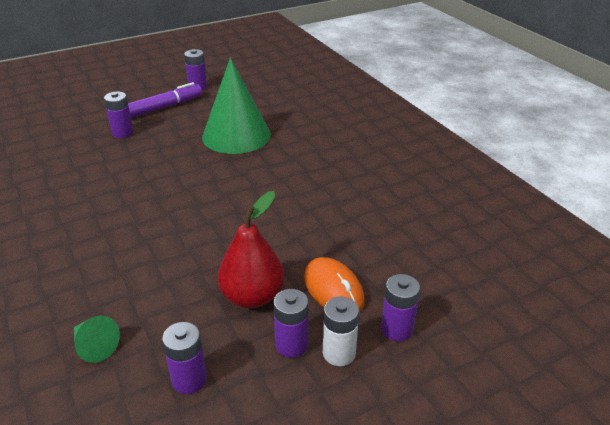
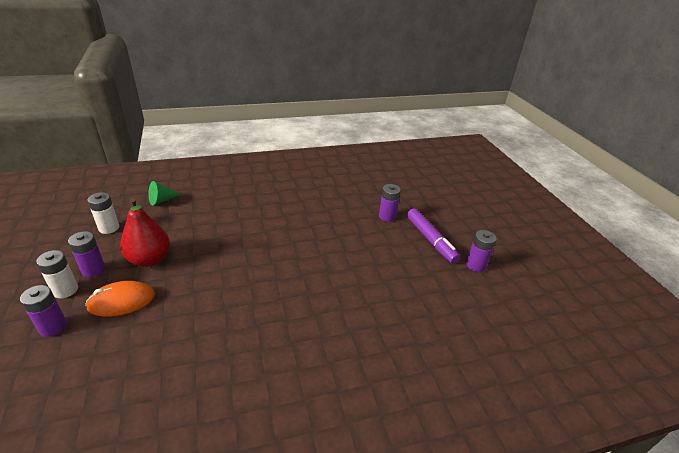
camera: 100 degrees right, 0 degrees up
purple battery [162,322,207,394] -> white battery [87,192,119,234]
green cone [202,58,271,154] -> none

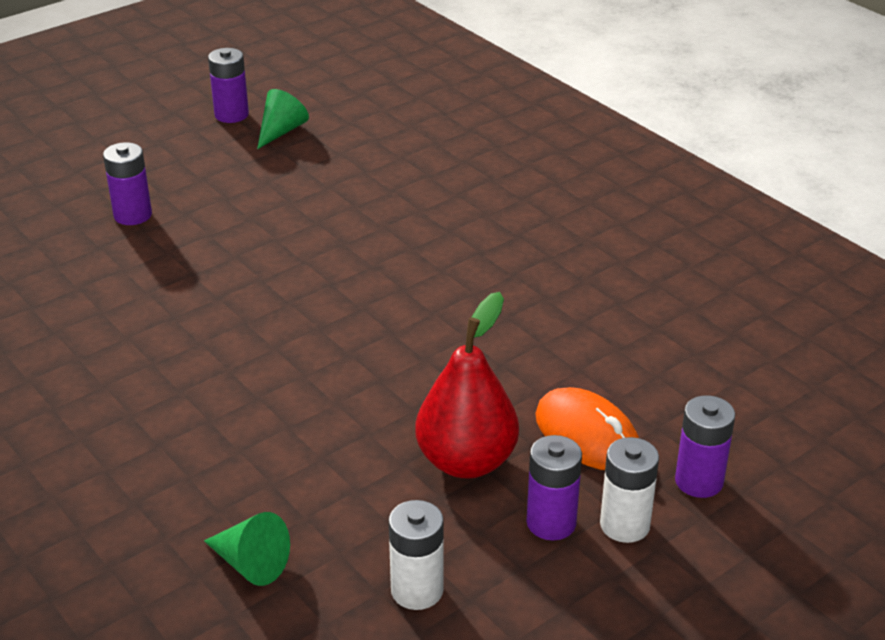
camera: 110 degrees left, 0 degrees up
purple marker [407,208,460,264] -> none
none -> green cone [257,89,309,149]

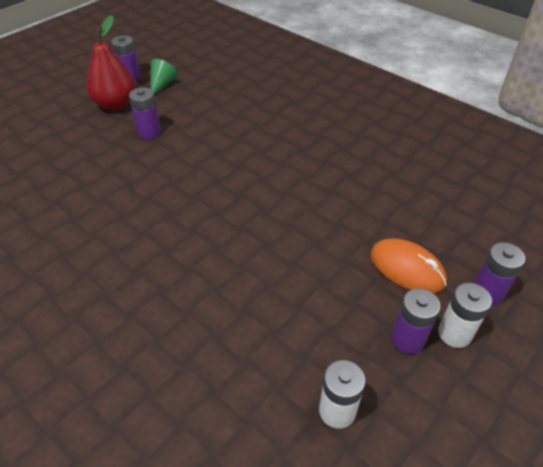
camera: 10 degrees left, 10 degrees up
purple battery [103,142,152,225] -> purple battery moved to [129,87,161,139]
green cone [204,512,290,586] -> none
red pear [415,292,519,479] -> red pear moved to [86,15,136,111]

